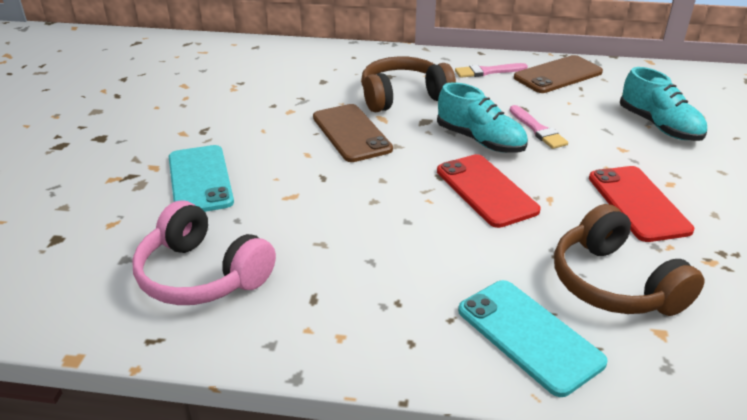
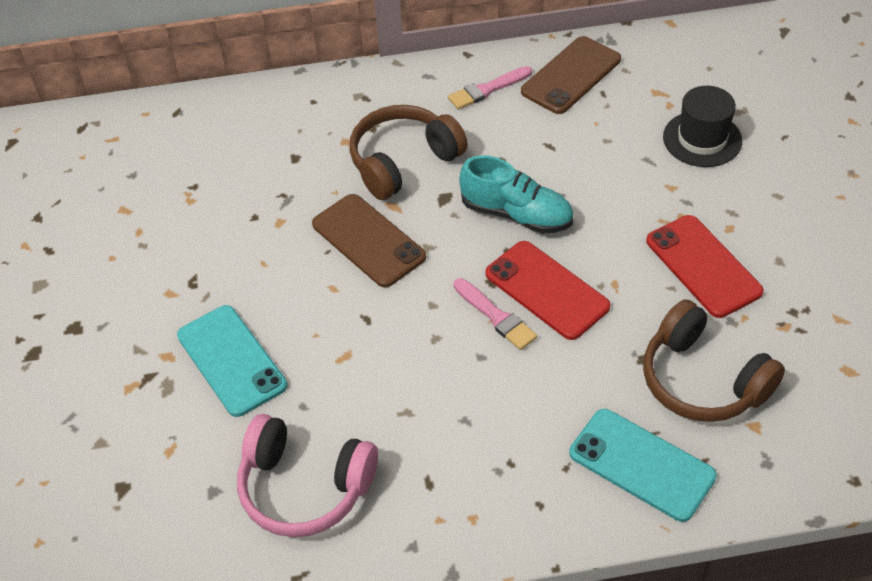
camera: 15 degrees left, 15 degrees up
pink brush [509,105,568,149] -> pink brush moved to [453,278,537,350]
turquoise shoe [620,67,707,141] -> black hat [663,86,742,167]

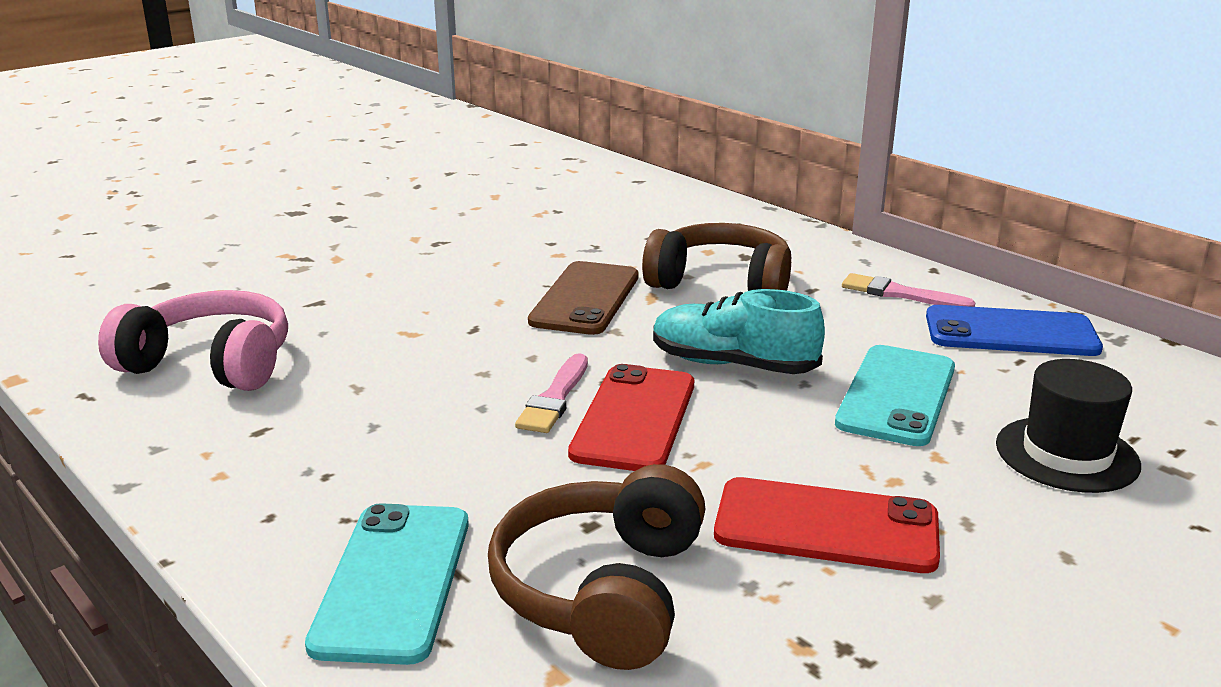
camera: 55 degrees right, 25 degrees down
turquoise phone [177,305,287,417] -> turquoise phone moved to [835,345,955,446]
pink headphones [237,414,378,537] -> pink headphones turned 120 degrees clockwise [98,290,288,391]
turquoise shoe [459,155,573,233] -> turquoise shoe turned 120 degrees clockwise [653,289,825,374]
brown phone [521,36,621,114] -> blue phone [926,305,1103,356]
red phone [646,215,764,318] -> red phone turned 75 degrees clockwise [714,477,940,573]

